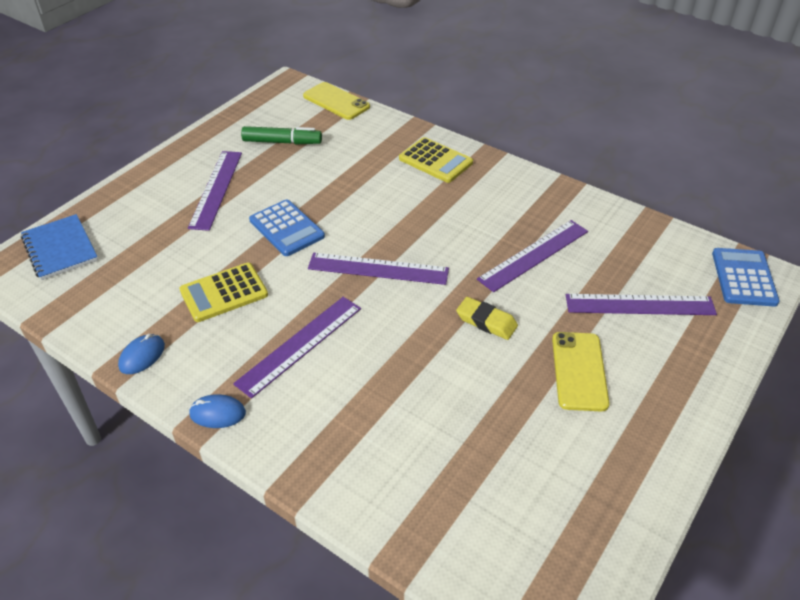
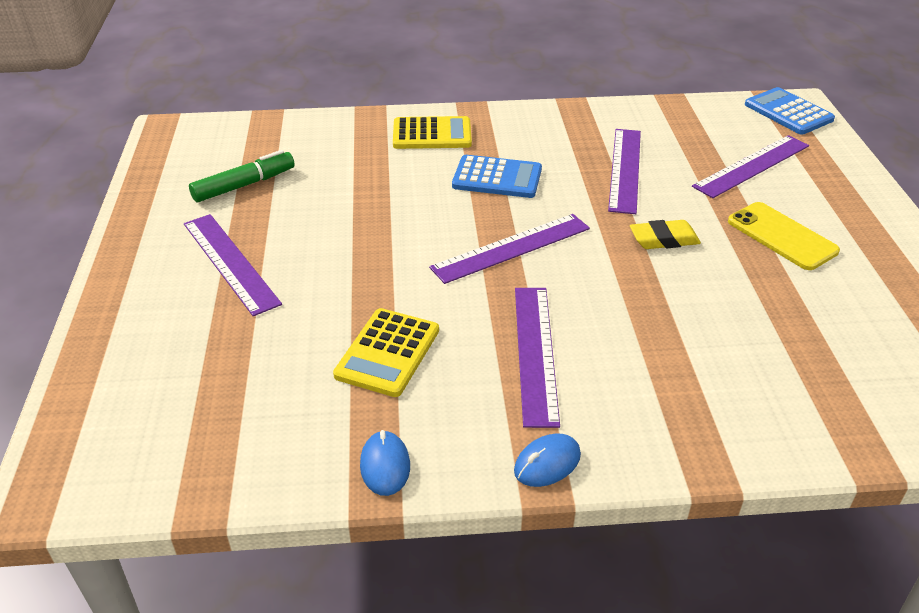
camera: 40 degrees left, 5 degrees down
blue notebook [21,214,98,280] -> none
blue calculator [249,199,325,256] -> blue calculator moved to [452,155,542,198]
yellow phone [303,82,370,120] -> none

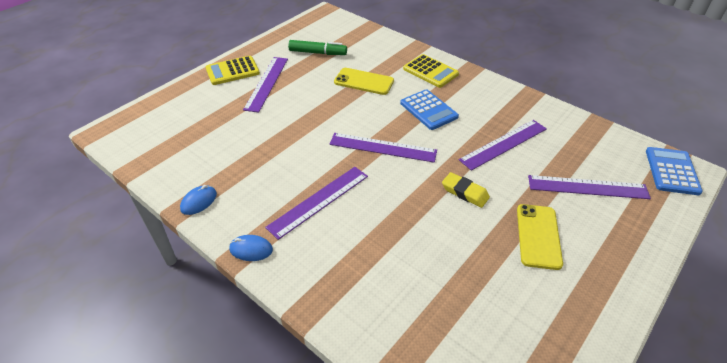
camera: 45 degrees right, 5 degrees up
yellow calculator [333,308,439,397] -> yellow calculator moved to [206,56,260,85]
none -> yellow phone [334,68,394,95]

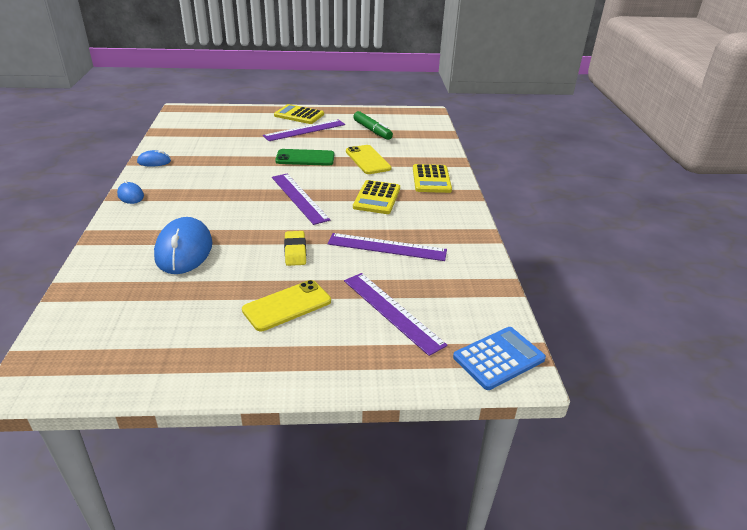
camera: 45 degrees right, 10 degrees down
purple ruler [265,167,368,240] -> none
blue calculator [400,89,459,130] -> yellow calculator [353,180,400,214]
none -> blue mouse [154,217,212,274]
none -> green phone [275,149,334,166]

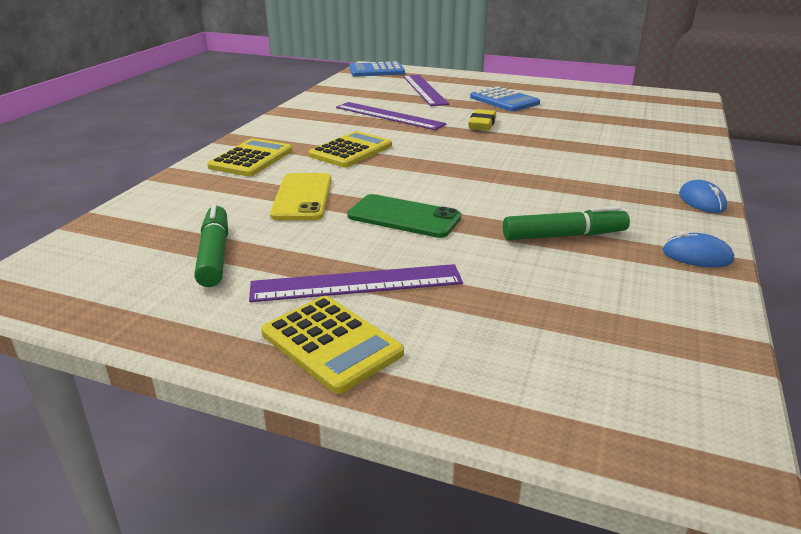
camera: 155 degrees left, 5 degrees down
blue mouse [154,217,212,274] -> none
yellow phone [242,280,331,331] -> blue calculator [470,86,540,112]
purple ruler [272,174,330,225] -> none
none -> green marker [503,206,630,240]

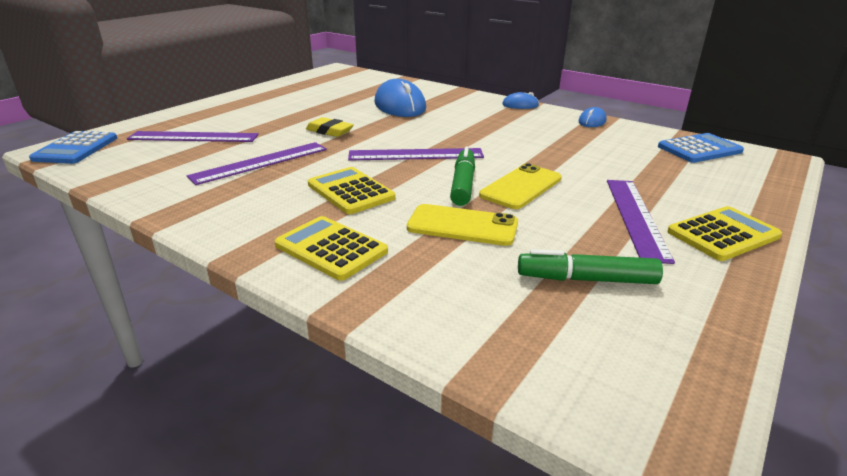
camera: 75 degrees left, 0 degrees up
green phone [347,194,461,238] -> yellow phone [479,163,562,209]
blue calculator [470,86,540,112] -> blue calculator moved to [658,133,744,163]
green marker [503,206,630,240] -> green marker moved to [450,147,475,206]
none -> purple ruler [348,148,484,160]
none -> blue mouse [374,79,426,117]

